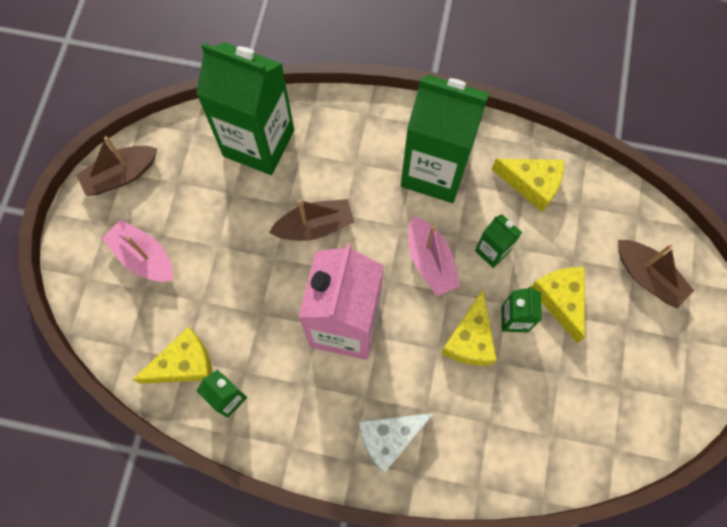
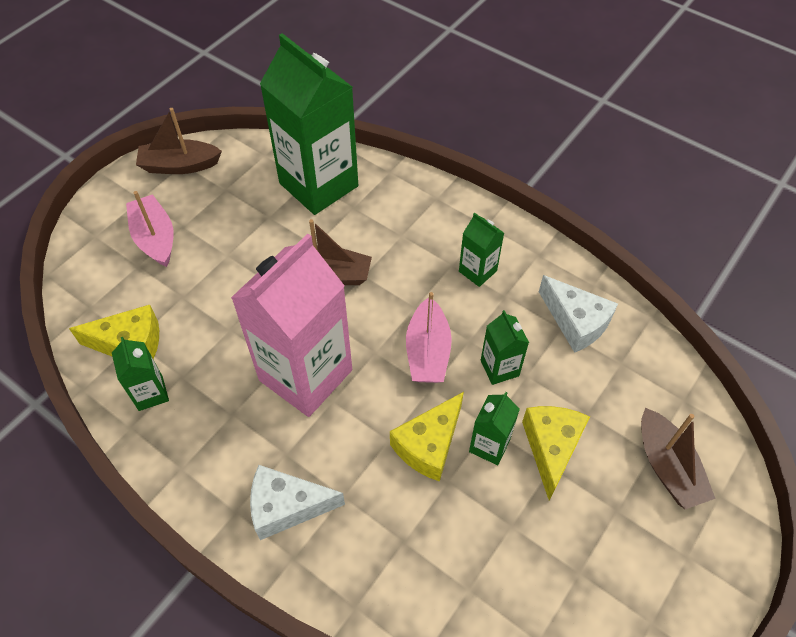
camera: 25 degrees right, 15 degrees down
green carton [401,75,489,203] -> green carton [459,213,504,287], size x0.45
yellow cheese [492,159,564,212] -> white cheese [539,275,618,353]

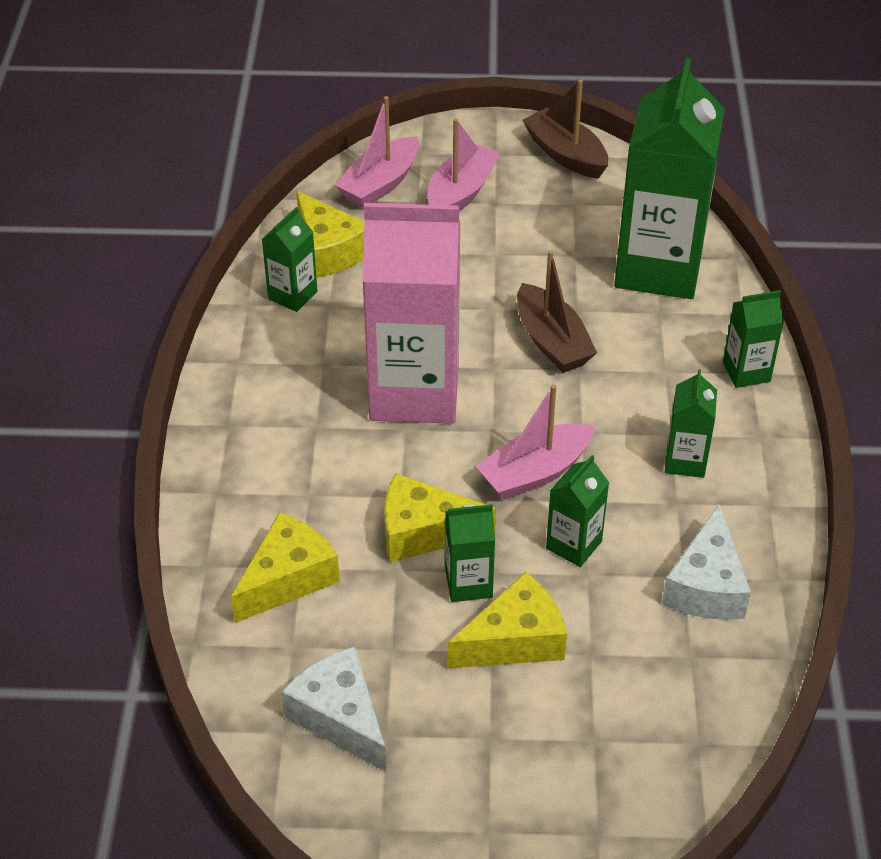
camera: 55 degrees right, 10 degrees down
white cheese [250,465,345,540] -> white cheese moved to [282,647,386,772]
brown boat [641,408,716,509] -> none
none -> yellow cheese [231,512,340,623]
none -> pink boat [335,96,419,208]
none -> green carton [723,290,784,388]

